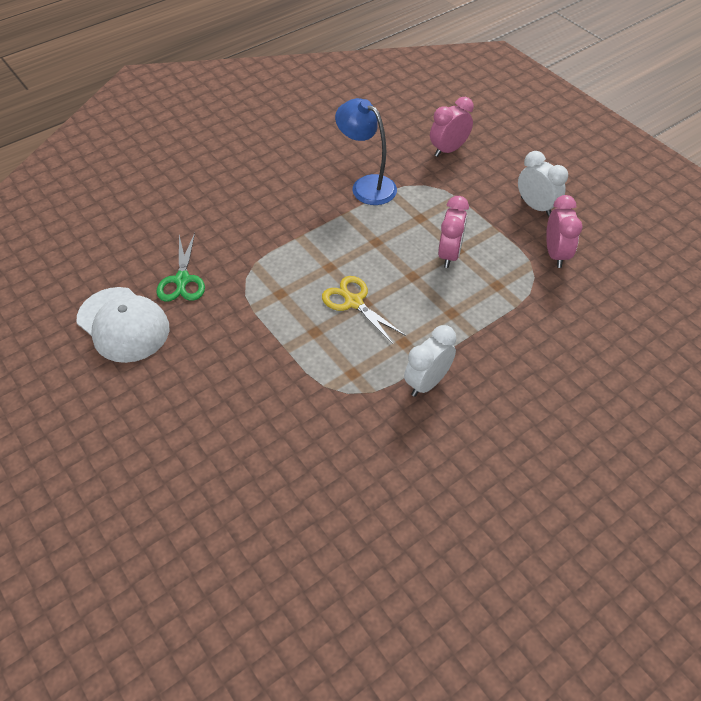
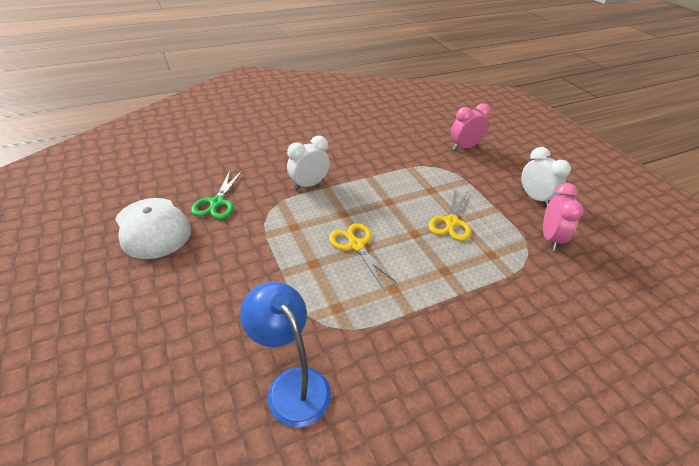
camera: 10 degrees right, 10 degrees down
blue lamp [335,98,397,205] -> blue lamp moved to [240,282,331,427]
white clock [404,325,456,397] -> white clock moved to [287,136,330,190]
pink clock [438,196,469,268] -> yellow scissors [428,191,471,241]

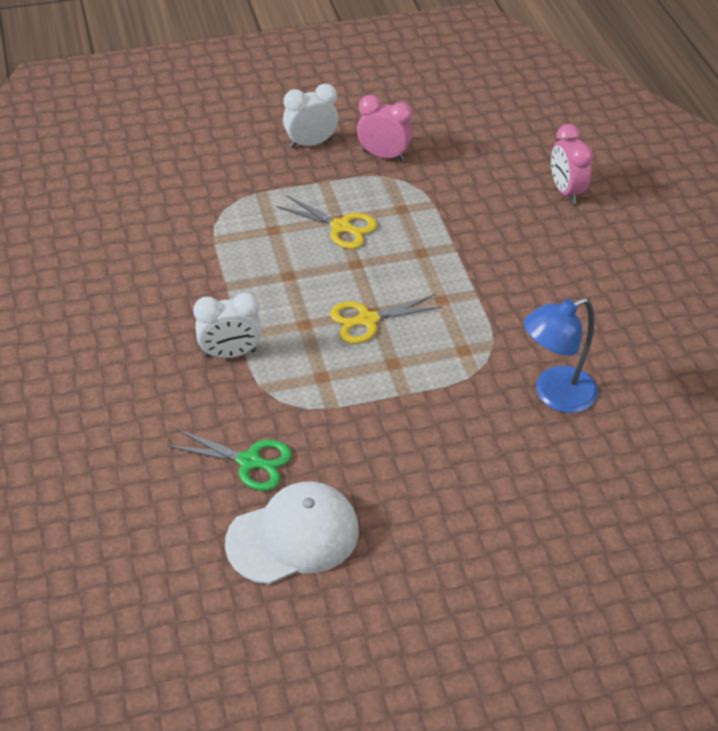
camera: 80 degrees left, 5 degrees up
white clock [287,136,330,190] -> white clock turned 75 degrees counterclockwise [193,292,261,358]
pink clock [451,103,491,150] -> pink clock moved to [551,124,594,204]

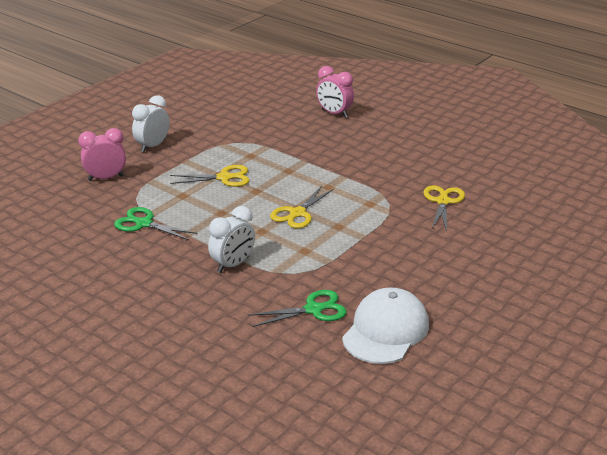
camera: 35 degrees left, 15 degrees down
pink clock [357,95,413,161] -> pink clock moved to [78,128,126,181]
blue lamp [524,297,598,413] -> yellow scissors [423,185,465,231]
none -> green scissors [114,207,198,240]

